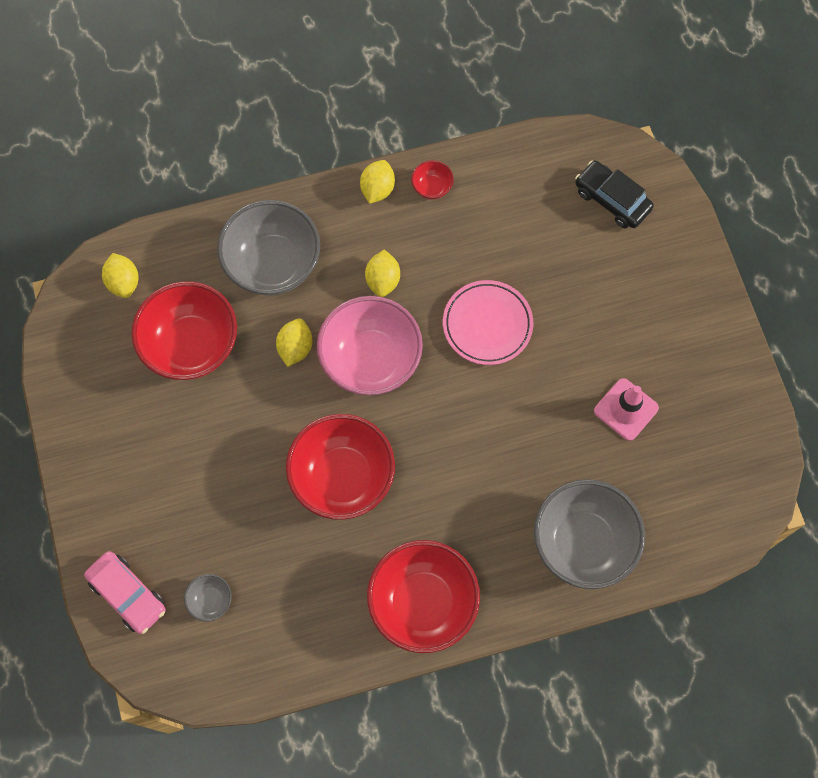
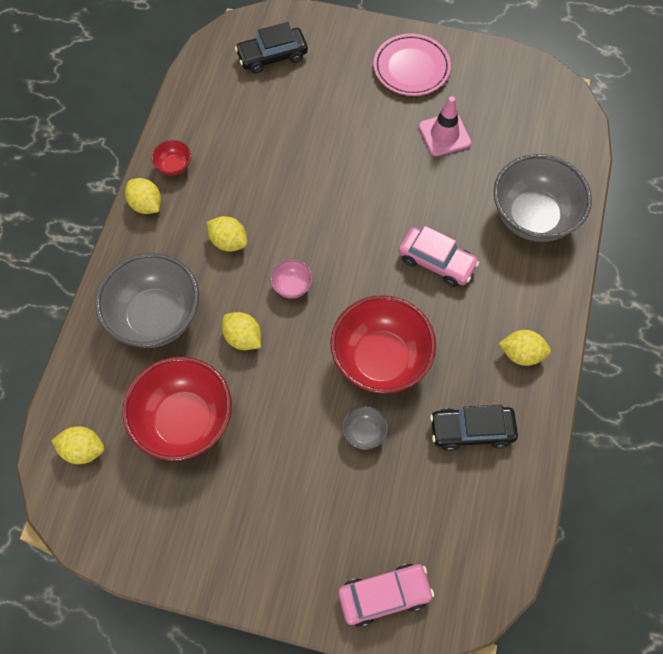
camera: 60 degrees left, 5 degrees down
grey bowl [184,574,232,622] -> grey bowl moved to [342,406,388,450]
pink bowl [317,296,423,395] -> pink bowl [270,259,313,299], size x0.43
red bowl [367,540,480,653] -> yellow lemon [499,330,551,366]
pink plate [443,280,533,365] -> pink plate moved to [374,34,451,96]
none -> pink car [398,226,480,287]
none -> black car [430,405,518,451]

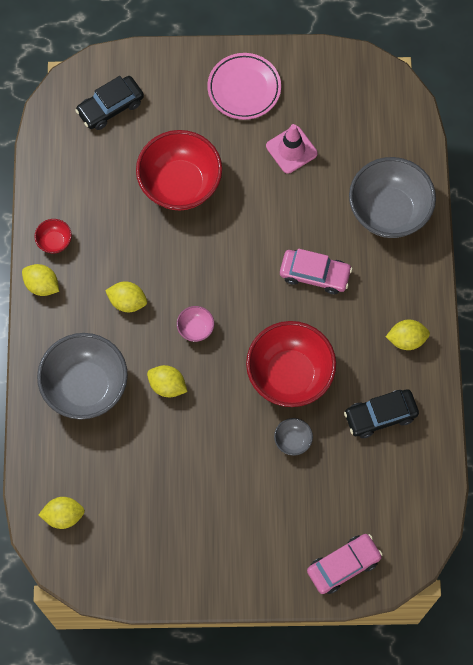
camera: 15 degrees left, 5 degrees up
red bowl [122,357,232,461] -> red bowl moved to [136,130,222,210]

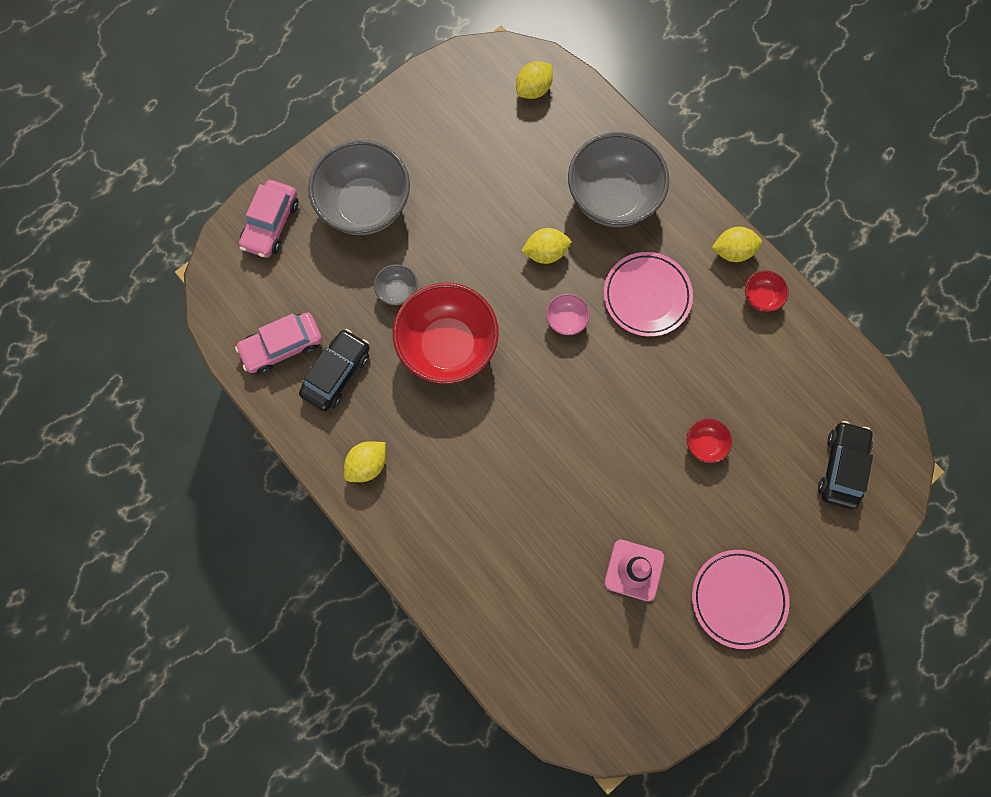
camera: 140 degrees right, 5 degrees up
yellow lemon [105,281,147,312] -> pink plate [603,252,693,337]
red bowl [136,130,222,210] -> red bowl [687,418,732,463], size x0.43
pink car [280,249,352,294] -> pink car moved to [235,312,322,374]
grey bowl [349,157,436,238] -> grey bowl moved to [308,140,410,235]

